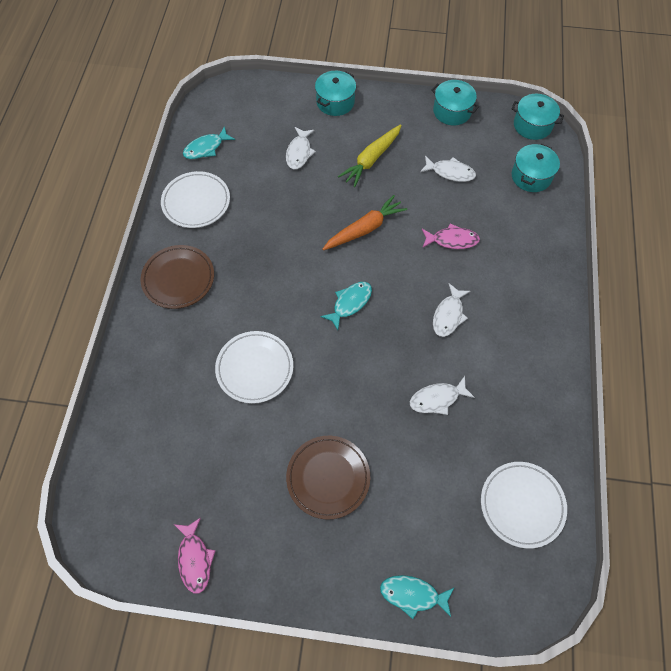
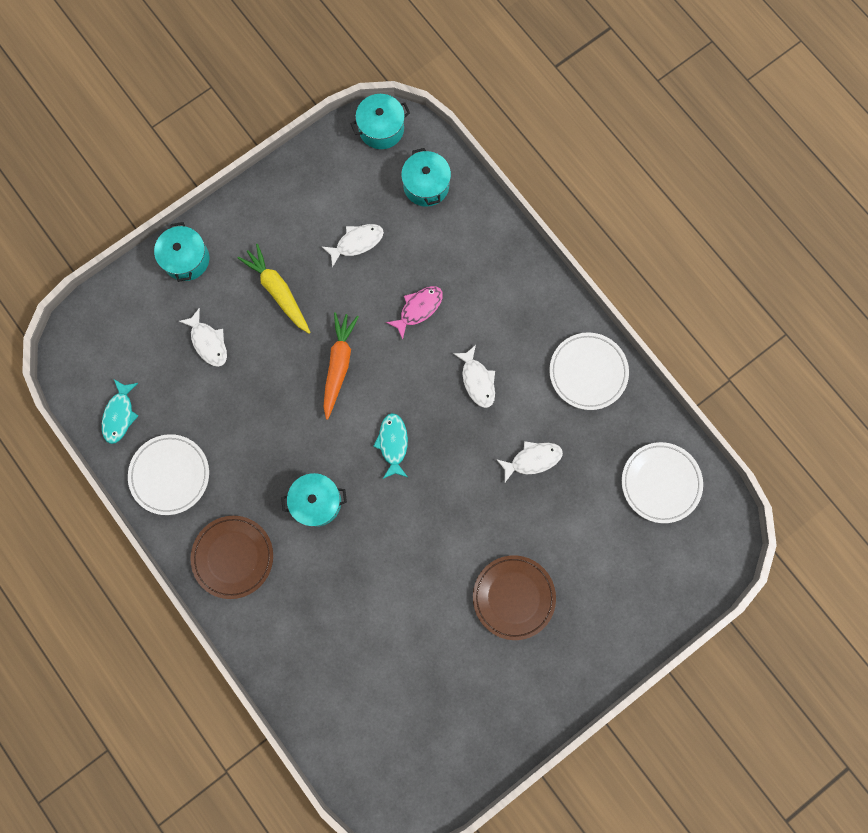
camera: 45 degrees left, 15 degrees up
pink fish [174,517,215,594] -> none
white plate [215,331,293,404] -> white plate moved to [549,332,629,410]
yellow carrot [338,124,401,187] -> yellow carrot turned 150 degrees clockwise [238,244,311,334]
turquoise fish [380,575,454,619] -> none
white fish [410,376,475,415] -> white fish turned 135 degrees counterclockwise [496,441,563,482]
turquoise pot [431,80,479,125] -> turquoise pot moved to [281,473,347,527]

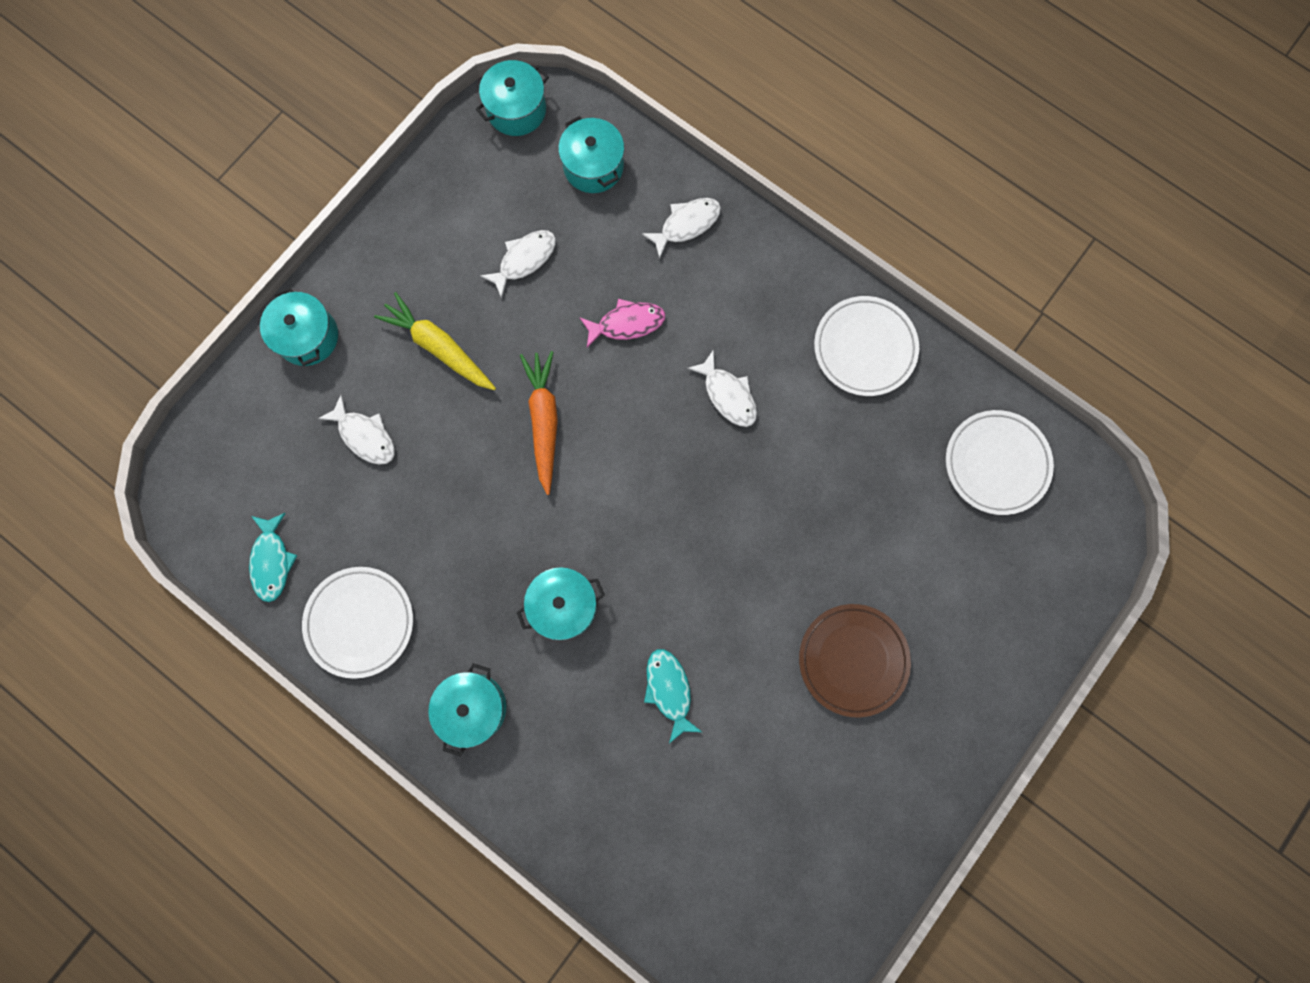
camera: 15 degrees left, 0 degrees up
brown plate [190,516,273,599] -> turquoise pot [428,663,506,756]
turquoise fish [373,413,408,479] -> turquoise fish moved to [644,649,702,743]
pink fish [386,286,443,340] -> pink fish turned 45 degrees clockwise [580,299,665,348]
white fish [496,441,563,482] -> white fish moved to [642,198,721,259]

